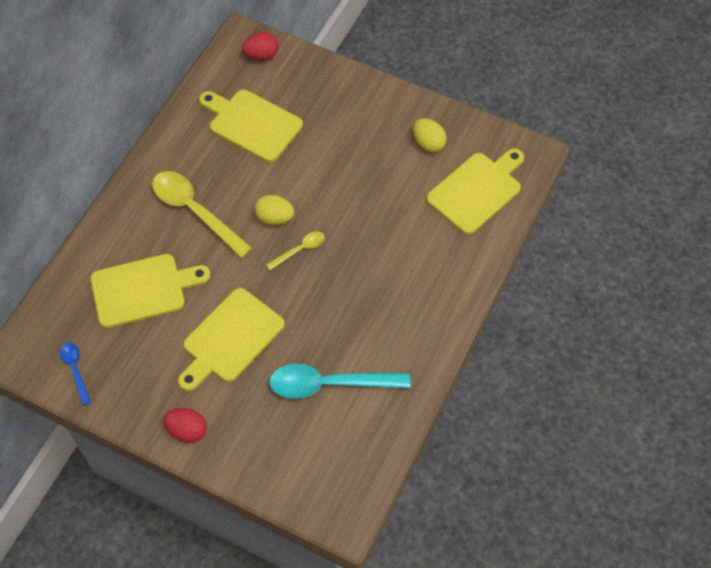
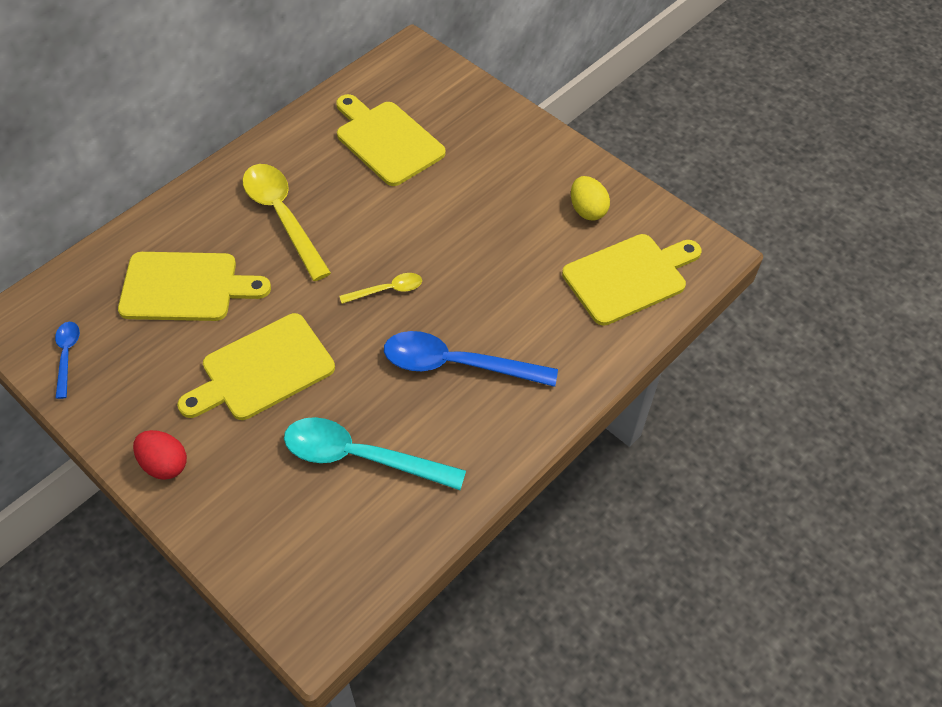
camera: 15 degrees right, 5 degrees down
red egg [242,32,279,61] -> none
yellow egg [255,195,294,225] -> none
none -> blue spoon [384,331,558,387]

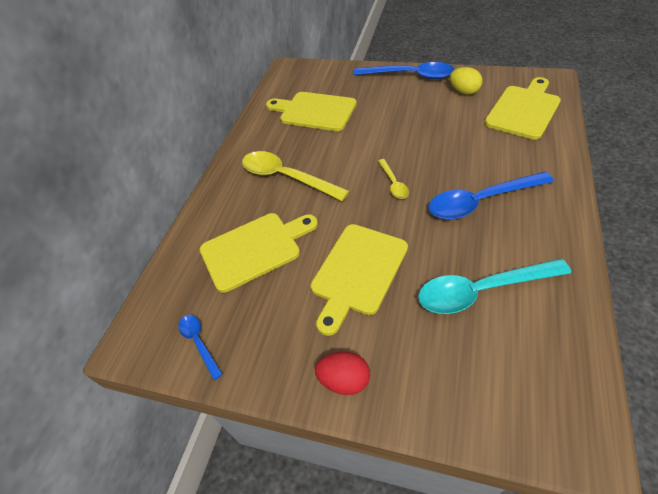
camera: 20 degrees left, 5 degrees down
yellow spoon [339,273,422,304] -> yellow spoon turned 120 degrees clockwise [378,159,409,199]
none -> blue spoon [354,62,455,79]

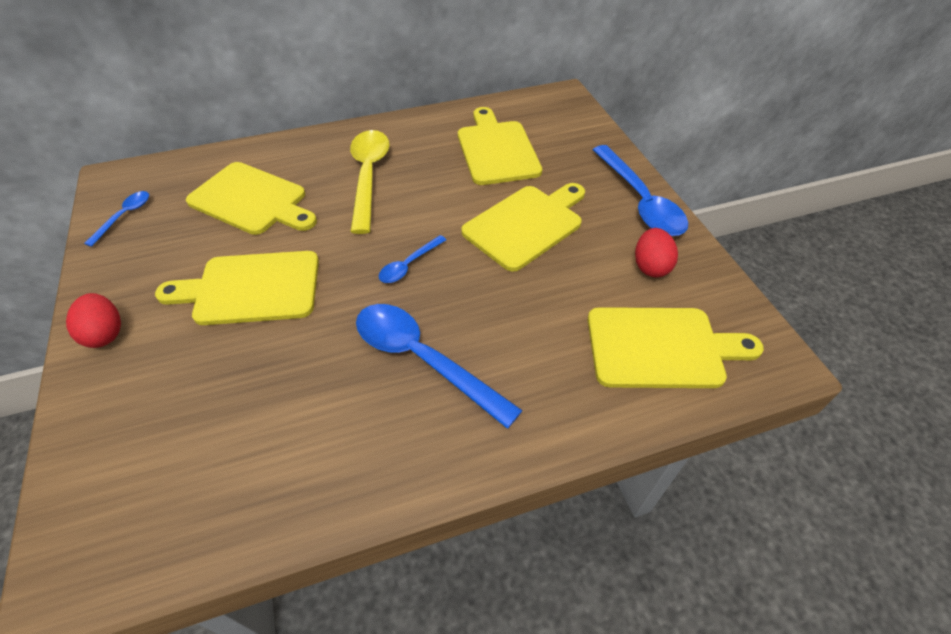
camera: 50 degrees right, 0 degrees up
yellow spoon [378,159,409,199] -> blue spoon [379,235,446,283]
turquoise spoon [418,259,571,314] -> none
yellow egg [450,67,483,95] -> red egg [635,228,678,277]
none -> yellow cutting board [461,183,585,272]

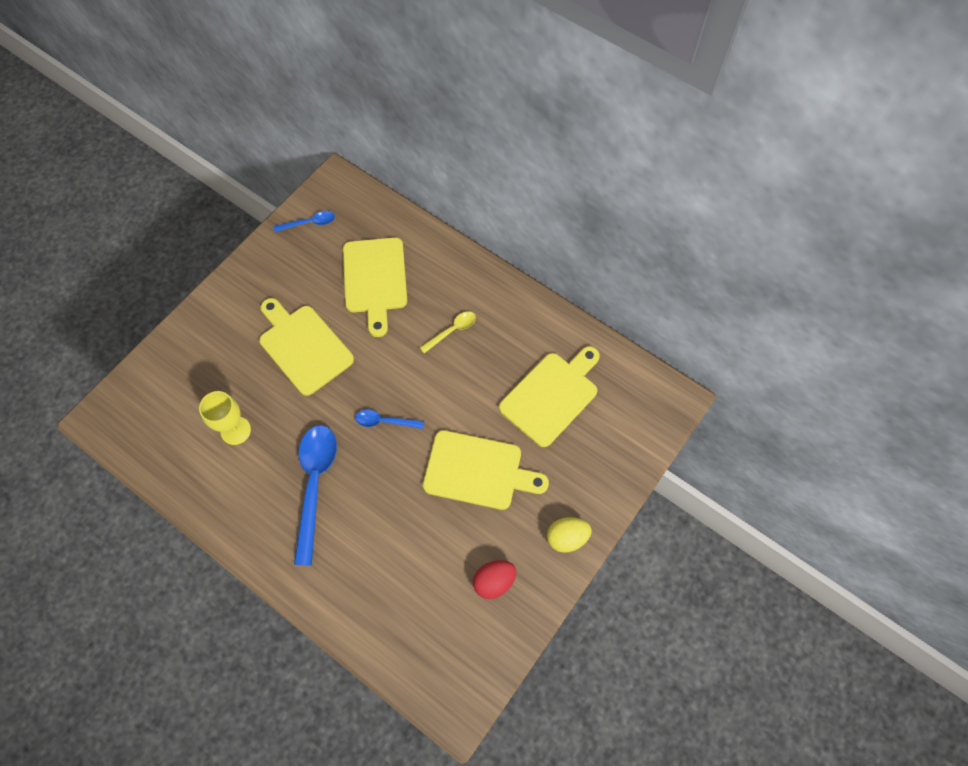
camera: 55 degrees right, 15 degrees up
red egg [66,293,121,348] -> none
yellow spoon [350,130,390,234] -> yellow spoon [420,311,476,353], size x0.50
yellow cutting board [588,307,764,388] -> none
blue spoon [593,145,688,236] -> yellow egg [547,517,592,553]
none -> yellow goblet [199,391,251,445]

